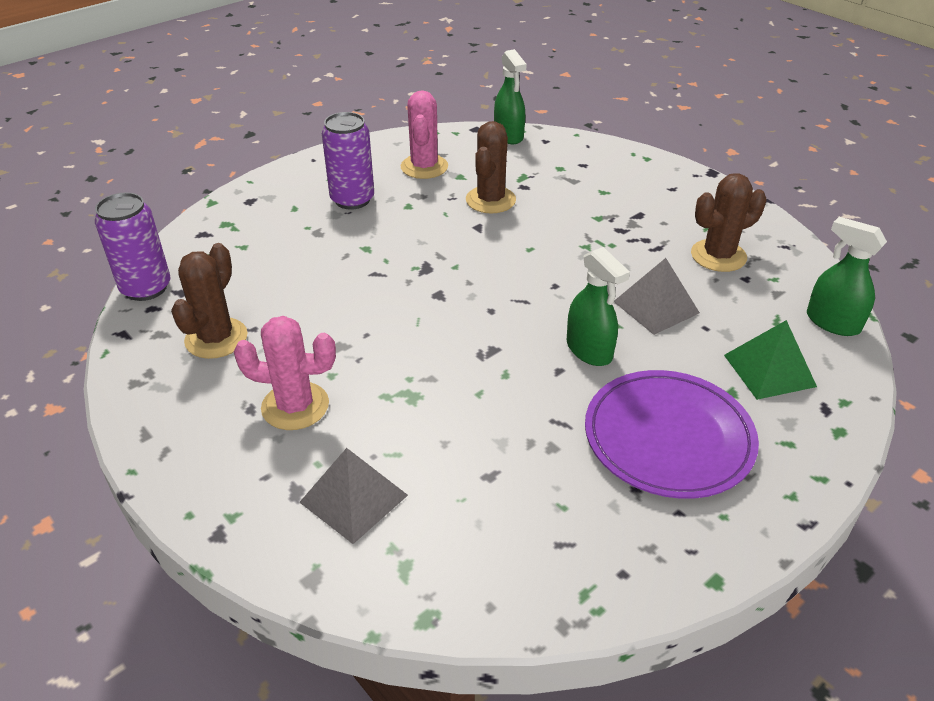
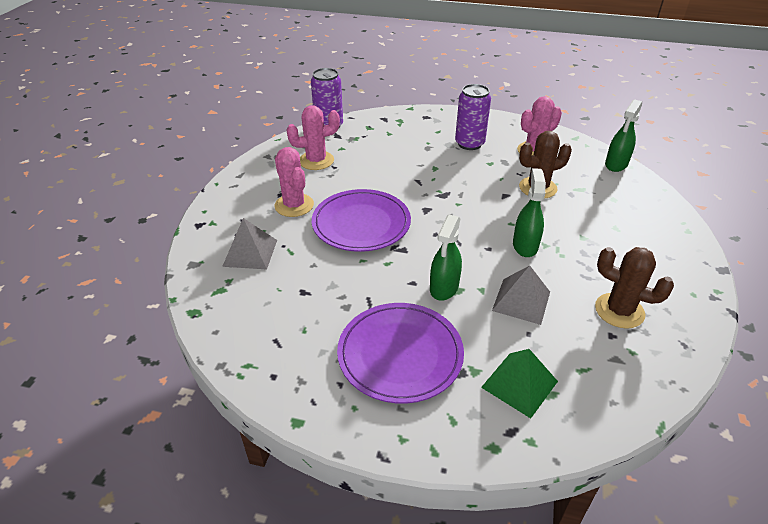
camera: 55 degrees right, 0 degrees up
brown cactus [171,243,248,359] -> pink cactus [287,105,340,170]
green spray bottle [807,217,887,336] -> green spray bottle moved to [513,168,546,257]
none -> purple plate [312,189,411,252]

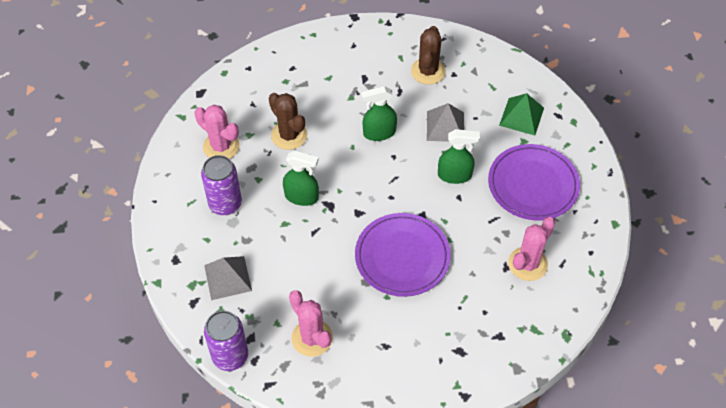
camera: 110 degrees left, 15 degrees up
grey pyramid [222,218,277,269] -> grey pyramid moved to [204,256,252,300]
pink cactus [275,147,314,217] -> pink cactus moved to [508,217,555,281]
green spray bottle [605,99,642,172] -> green spray bottle moved to [283,151,319,206]

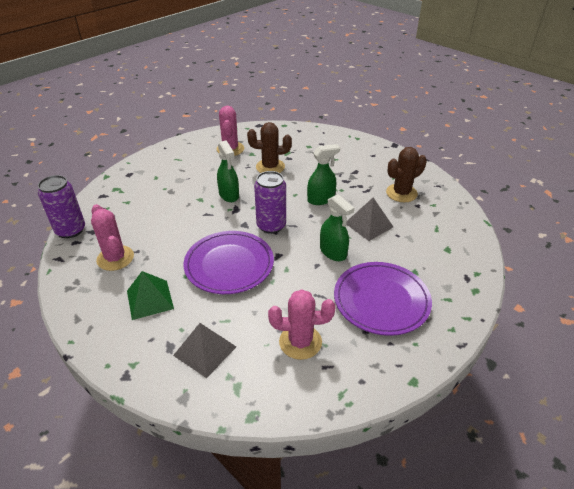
camera: 50 degrees right, 15 degrees down
purple can [201,155,242,215] -> purple can moved to [254,171,286,234]
grey pyramid [204,256,252,300] -> grey pyramid moved to [173,323,236,378]
brown cactus [269,93,307,150] -> brown cactus turned 75 degrees clockwise [247,122,292,173]
pink cactus [289,290,333,357] -> pink cactus turned 45 degrees counterclockwise [91,204,134,271]
green spray bottle [361,86,397,141] -> green spray bottle turned 120 degrees clockwise [307,144,340,205]
green pyramid [499,93,544,135] -> green pyramid moved to [127,271,174,320]

